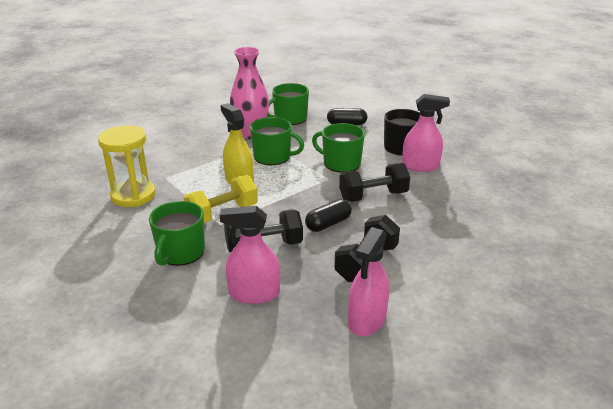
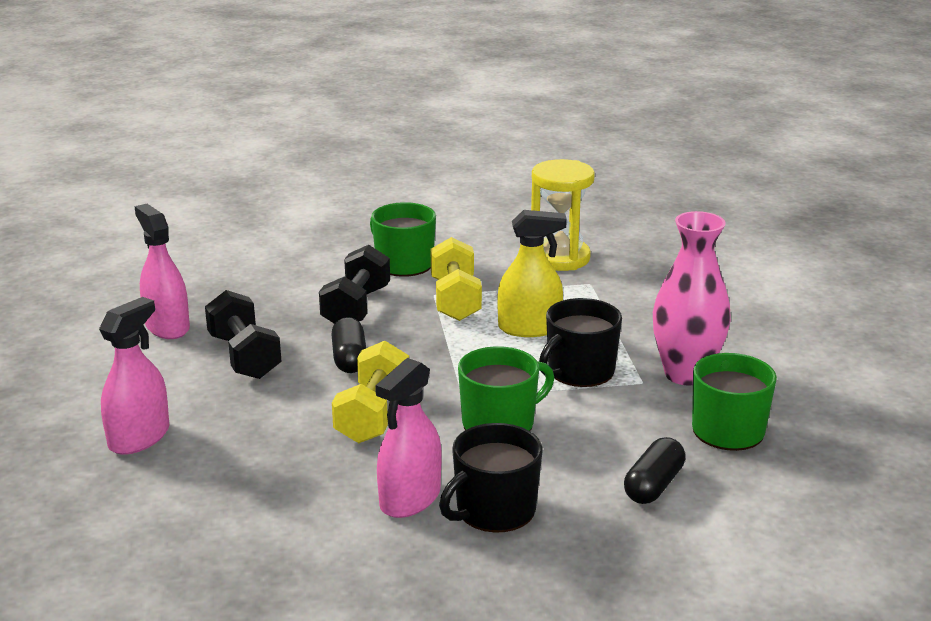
camera: 120 degrees right, 5 degrees down
pink spray bottle [220,206,280,304] -> pink spray bottle moved to [99,297,169,455]
green mug [250,117,304,165] -> black mug [539,298,622,387]
black dumbbell [339,163,410,202] -> yellow dumbbell [332,341,409,443]

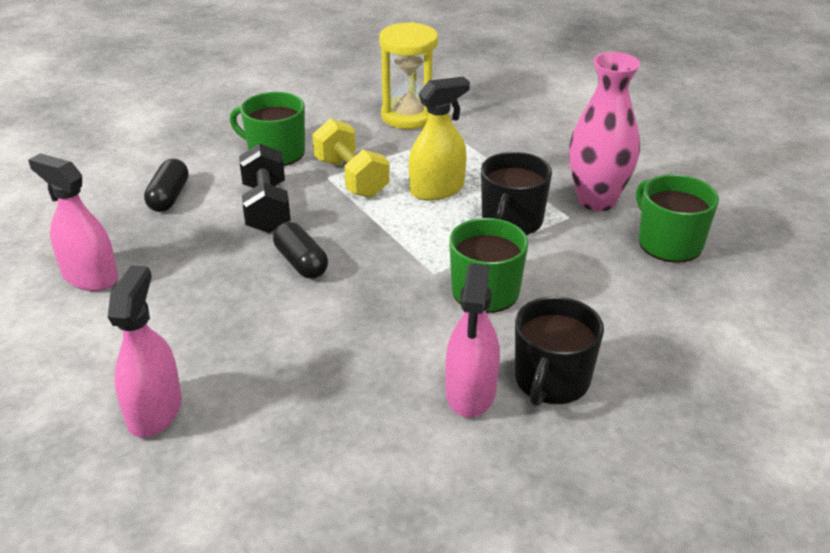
camera: 25 degrees left, 10 degrees up
black dumbbell [205,290,282,379] -> none
yellow dumbbell [332,341,409,443] -> none
black capsule [624,437,685,504] -> black capsule moved to [144,159,189,212]

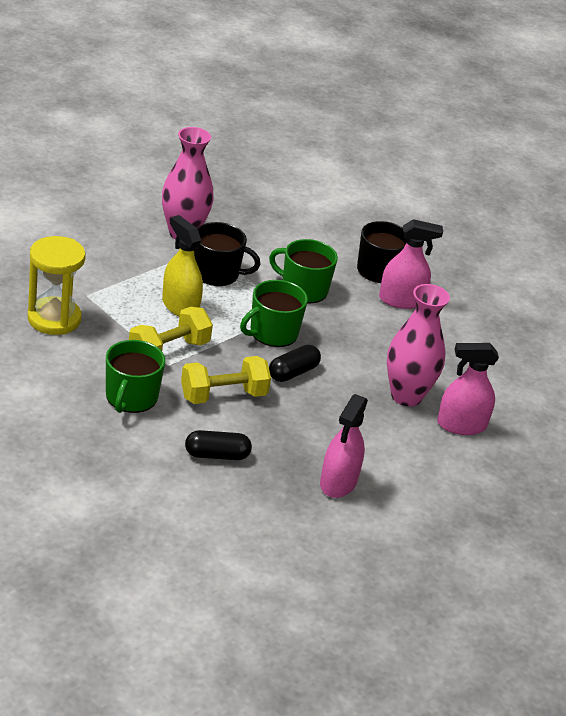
camera: 105 degrees left, 0 degrees up
black dumbbell [239,143,291,233] -> yellow dumbbell [181,356,271,404]
green mug [636,174,719,263] -> green mug moved to [240,280,308,347]
none -> pink vase [387,284,450,406]

